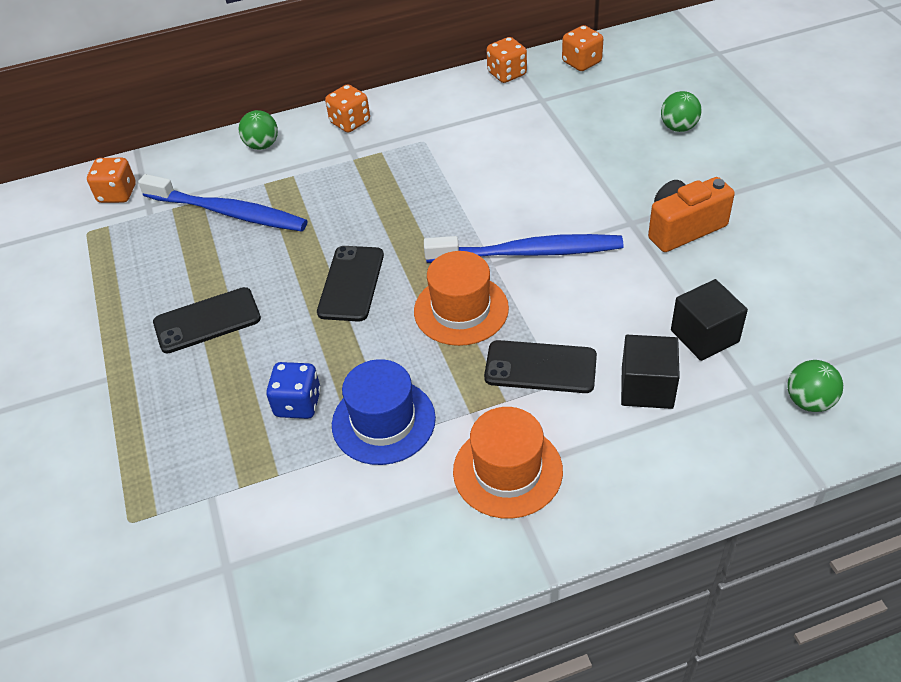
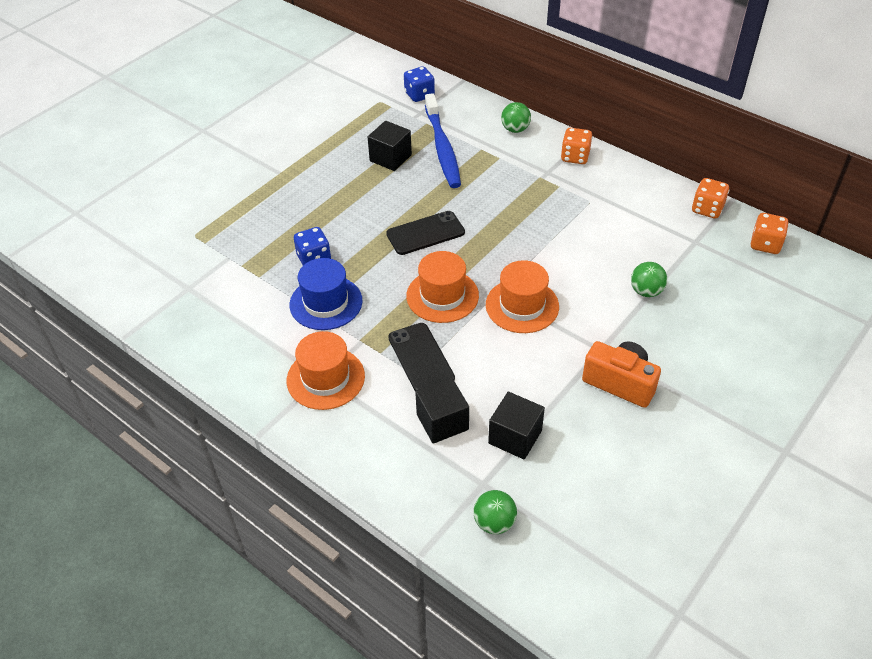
camera: 55 degrees right, 0 degrees up
orange dice [87,158,136,203] -> blue dice [404,66,435,102]
black phone [153,287,261,353] -> none
blue toothbrush [424,234,623,263] -> orange hat [486,260,559,333]
green ball [661,91,702,132] -> green ball moved to [631,262,667,297]
none -> black cube [368,121,412,171]

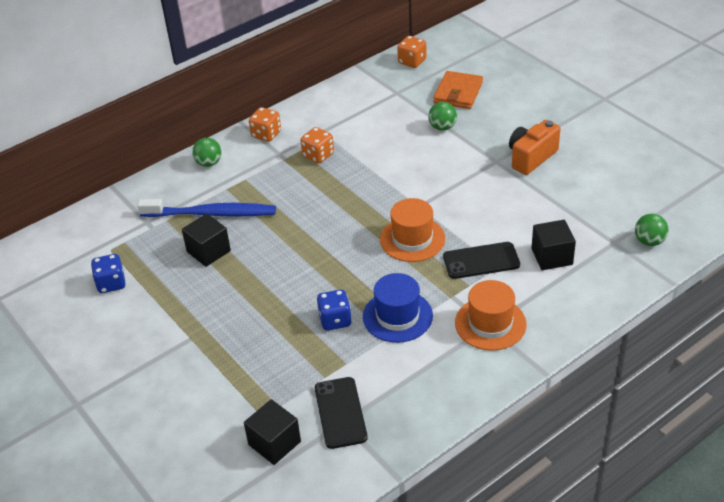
camera: 75 degrees left, 5 degrees down
black phone [386,211,465,255] -> black phone moved to [315,377,368,449]
blue dice [404,66,435,102] -> blue dice moved to [91,254,125,293]
orange hat [486,260,559,333] -> none
black cube [488,392,545,460] -> black cube moved to [244,399,301,465]
orange dice [692,178,729,219] -> orange dice moved to [301,127,334,163]
none -> orange wallet [433,71,483,109]

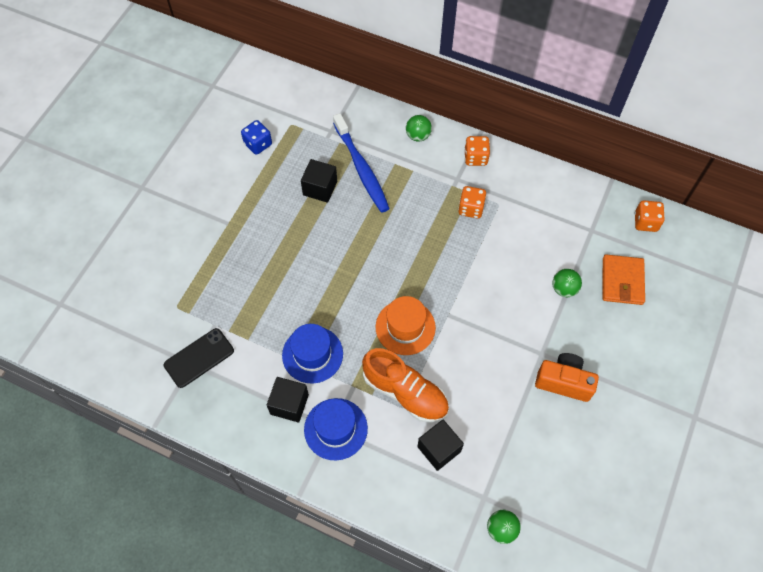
camera: 60 degrees right, 20 degrees up
black cube [244,399,301,465] -> black cube moved to [267,377,309,422]
blue dice [317,289,352,331] -> none
orange wallet [433,71,483,109] -> orange wallet turned 75 degrees counterclockwise [603,255,645,305]
black phone [443,242,520,279] -> orange shoe [362,348,449,423]
orange hat [455,280,527,351] -> blue hat [304,398,368,460]

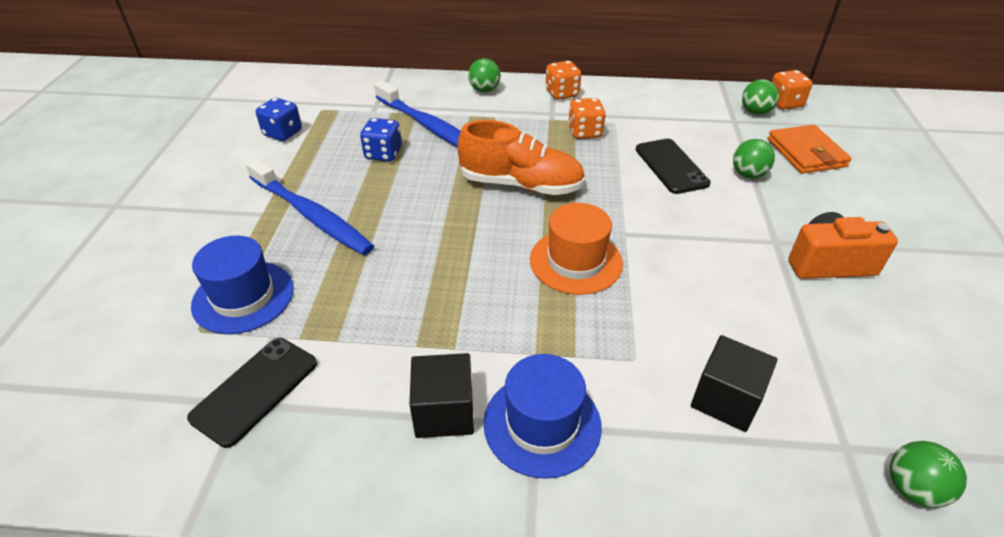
camera: 20 degrees left, 20 degrees down
blue hat [282,324,343,384] -> blue hat moved to [191,235,294,334]
black cube [301,159,337,203] -> blue dice [360,118,402,162]
orange shoe [362,348,449,423] -> orange shoe moved to [458,120,585,195]
none -> blue toothbrush [245,158,374,255]
none -> black phone [636,139,711,194]
none -> green ball [742,79,779,115]

